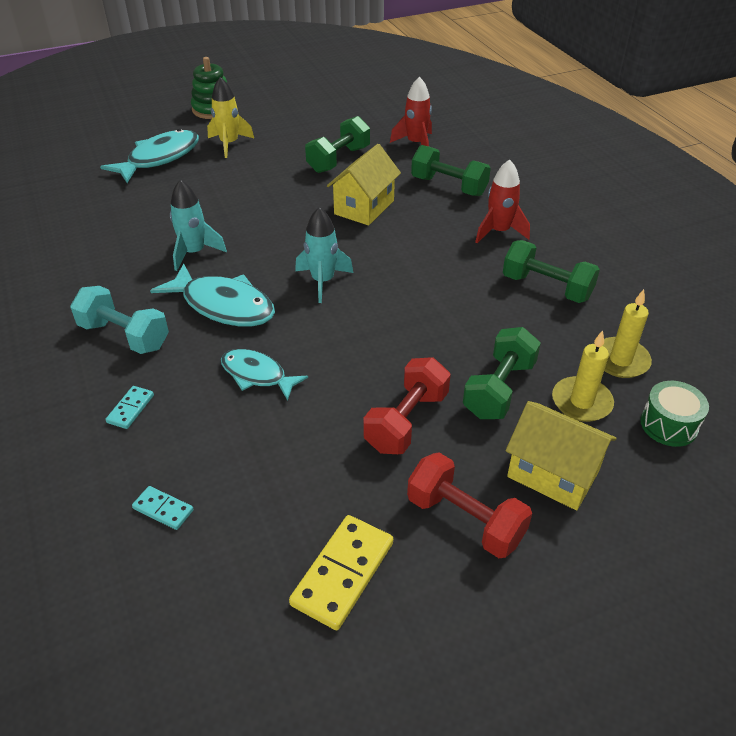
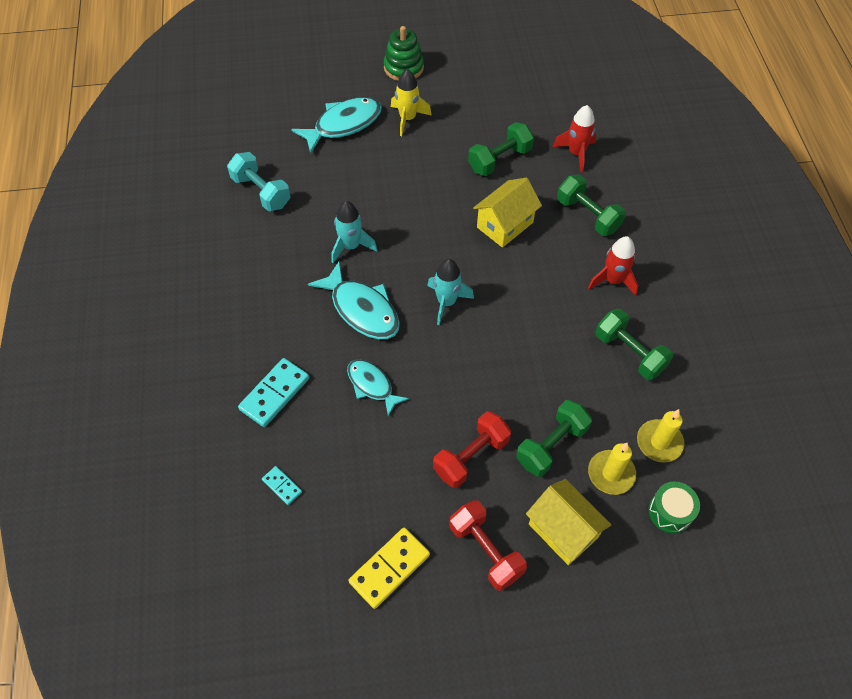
camera: 15 degrees right, 15 degrees up
turquoise dumbbell [70,286,169,354] -> turquoise dumbbell moved to [227,152,290,211]
turquoise domino [106,386,154,429] -> turquoise domino [238,358,309,427], size x1.88

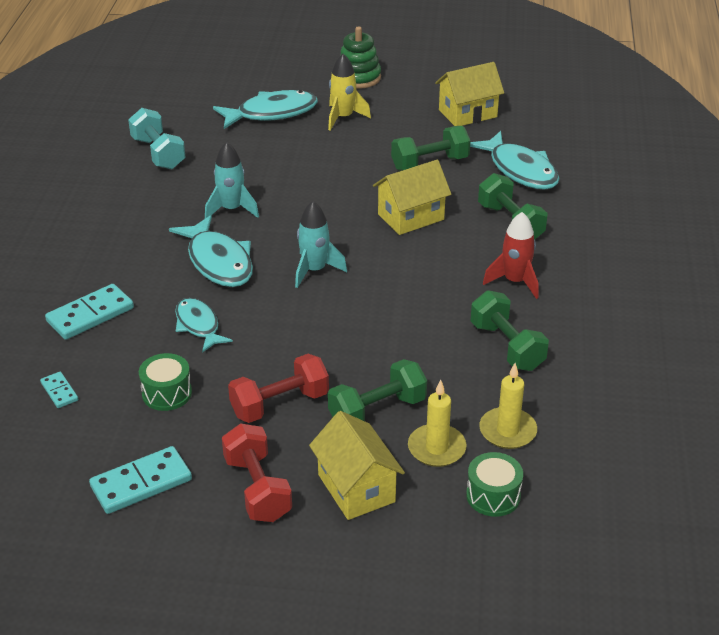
camera: 15 degrees right, 20 degrees down
yellow domino [349,528,430,609] -> turquoise domino [89,446,192,514]
red rocket [553,105,596,173] -> turquoise fish [470,131,559,190]
none -> green drum [139,353,192,411]
none -> yellow house [435,62,504,126]

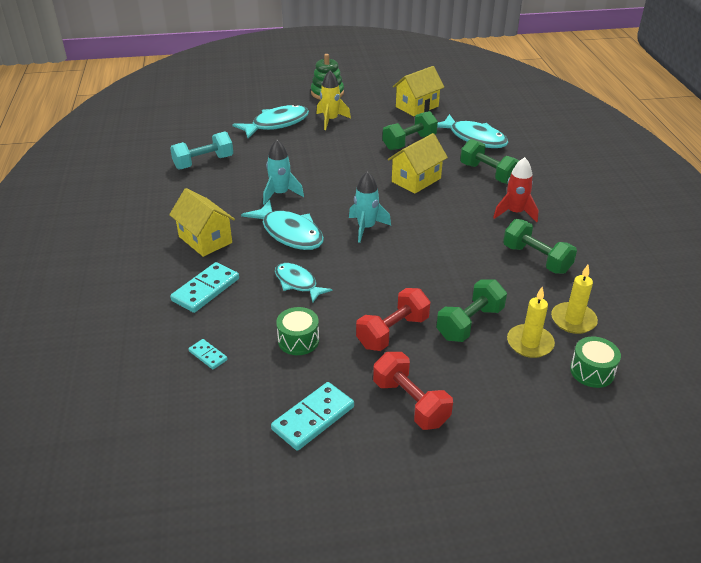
camera: 15 degrees left, 0 degrees up
turquoise dumbbell [128,108,185,169] -> turquoise dumbbell turned 75 degrees counterclockwise [170,131,233,170]
yellow house [309,411,405,520] -> yellow house moved to [169,188,235,257]

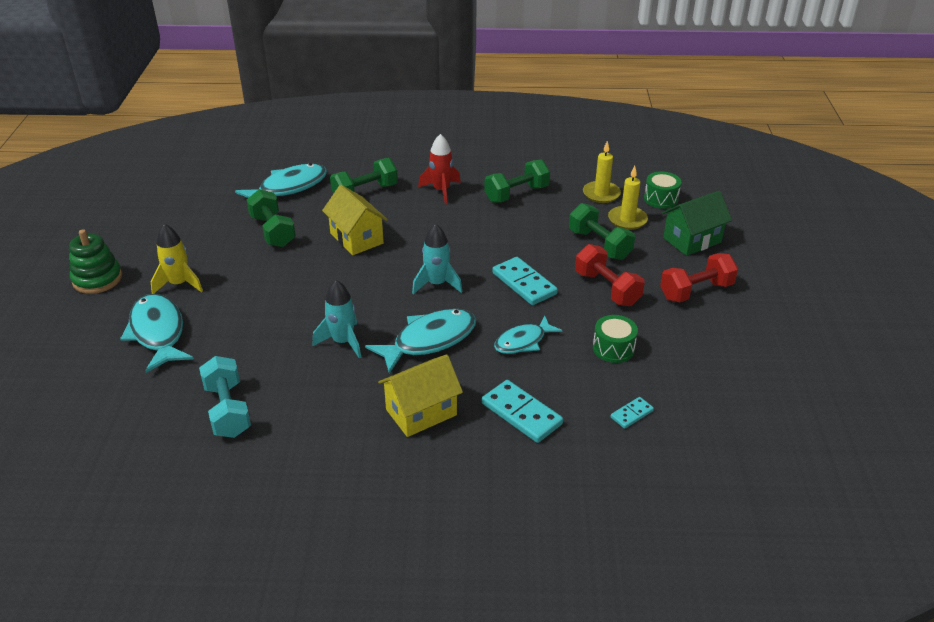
camera: 80 degrees left, 0 degrees up
turquoise domino [271,382,354,451] -> turquoise domino moved to [492,257,558,305]
yellow house [393,66,444,116] -> none
none -> green house [662,190,732,256]

